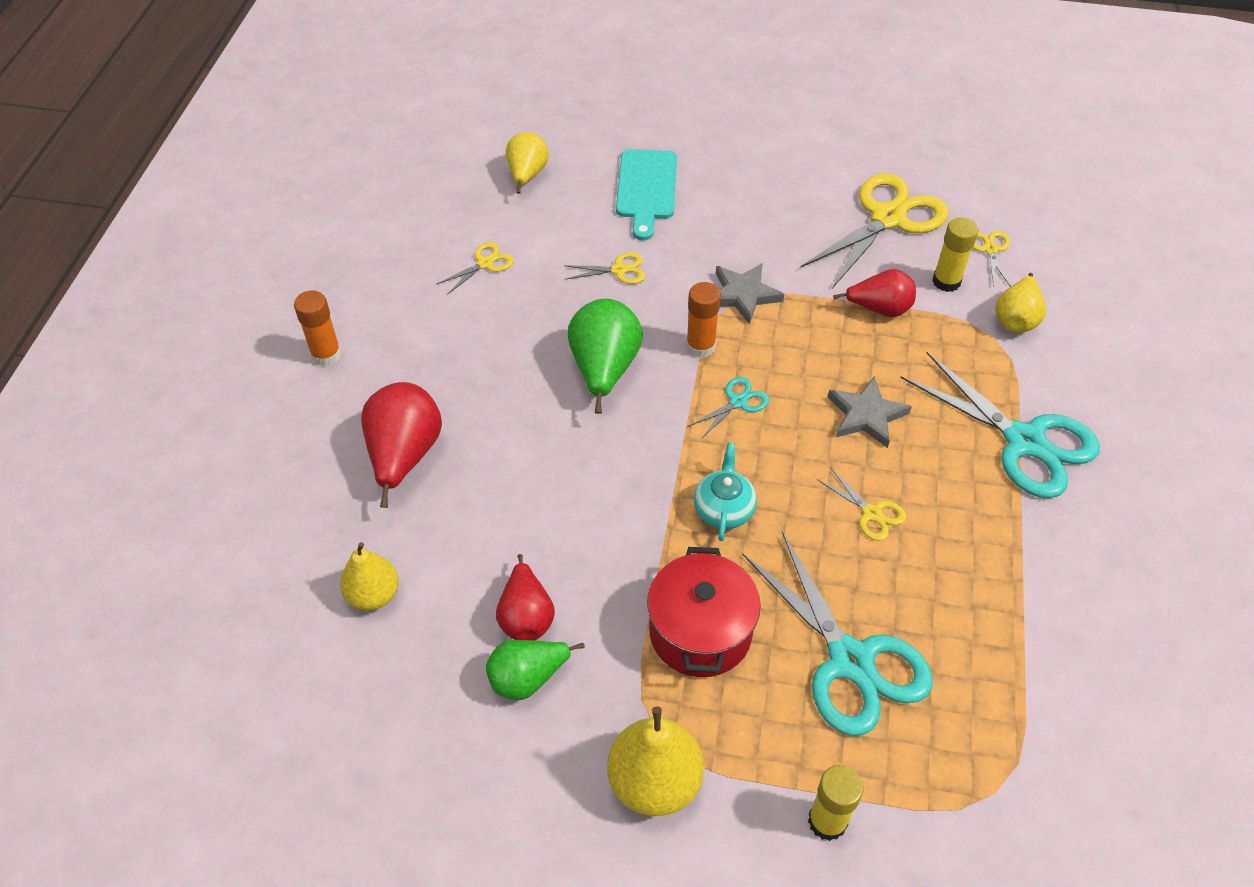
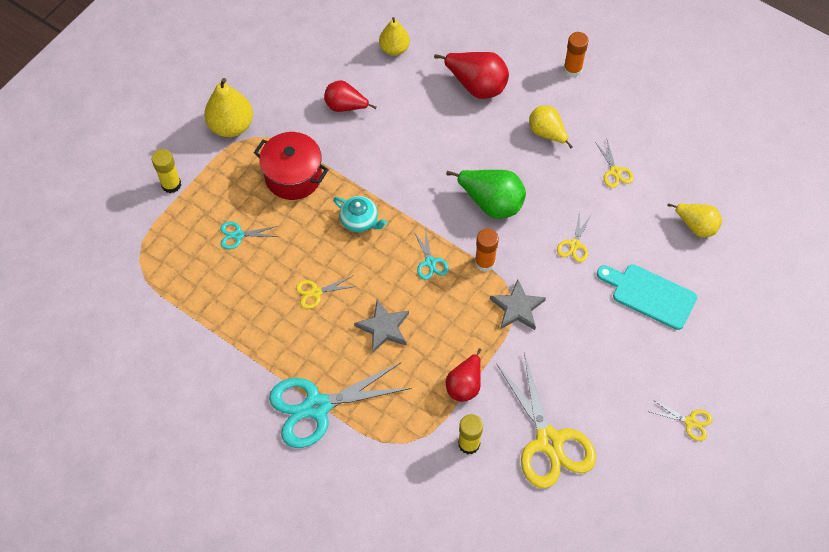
camera: 115 degrees right, 10 degrees up
green pear [486,640,585,700] -> none
turquoise scissors [742,531,933,736] -> turquoise scissors [220,222,278,249], size x0.45
yellow scissors [973,231,1011,287] -> yellow scissors moved to [650,399,713,441]
yellow pear [995,273,1046,332] -> yellow pear moved to [529,106,573,149]

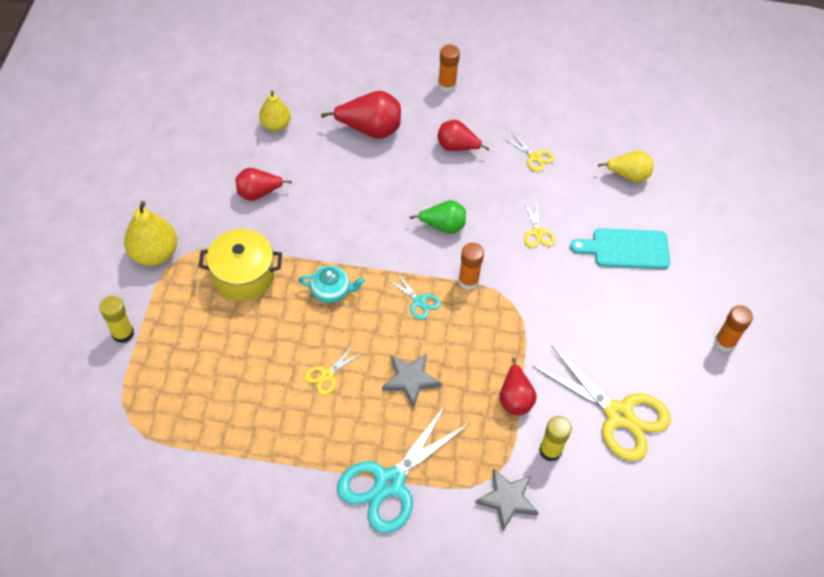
camera: 30 degrees left, 5 degrees down
turquoise scissors [220,222,278,249] -> none
red pot [254,132,329,200] -> yellow pot [198,229,282,301]
green pear [446,170,526,219] -> green pear [410,200,466,234], size x0.67
grey star [490,279,546,330] -> grey star moved to [475,468,539,531]
yellow pear [529,106,573,149] -> red pear [437,120,489,151]
yellow scissors [650,399,713,441] -> orange glue stick [714,305,753,352]

